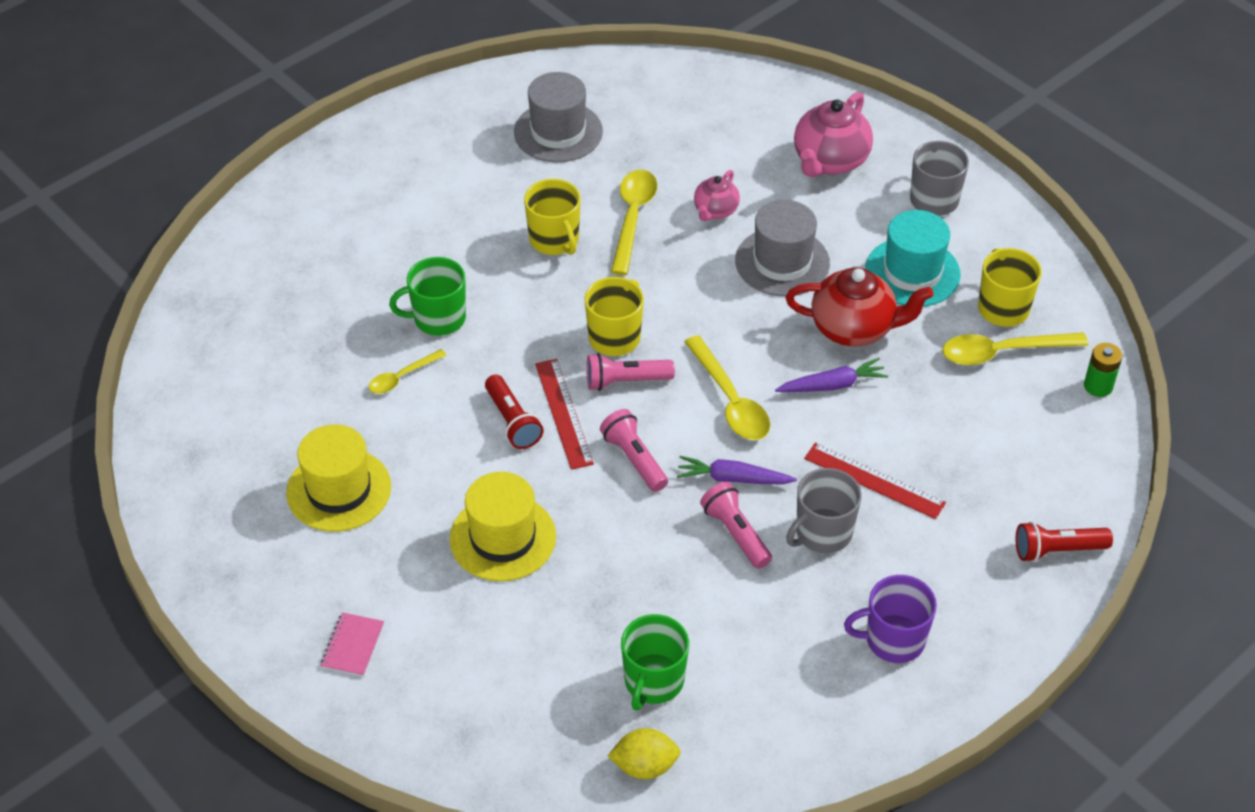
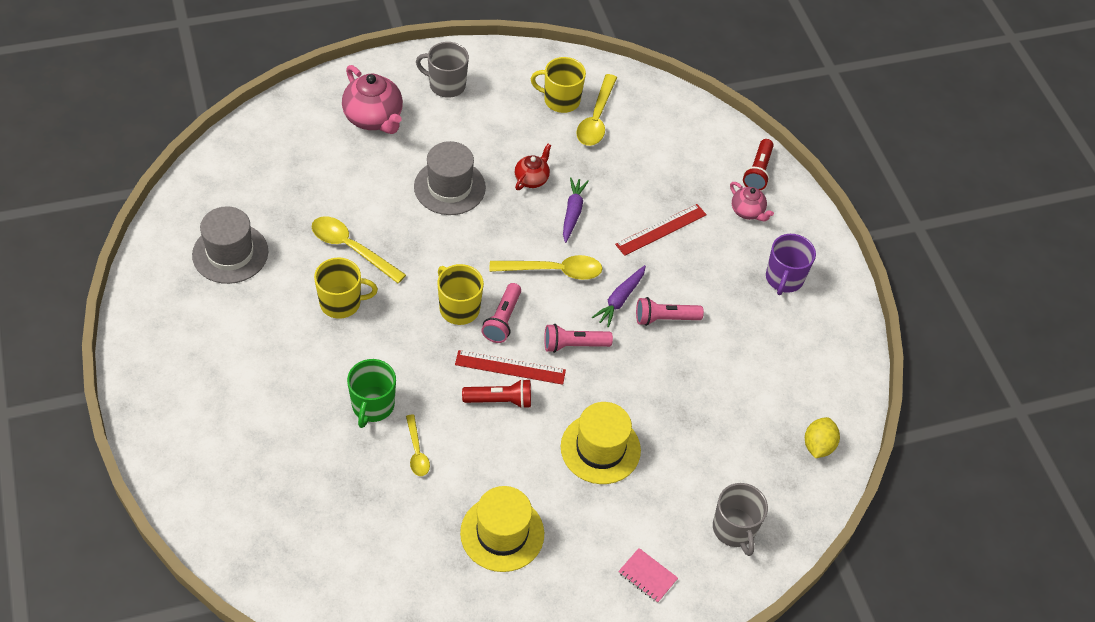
camera: 70 degrees left, 5 degrees up
green mug [621,614,689,710] -> none
pink teapot [694,170,740,221] -> pink teapot moved to [730,182,774,221]
red teapot [786,267,933,347] -> red teapot [515,144,551,190], size x0.57
grey mug [786,468,862,553] -> grey mug moved to [713,483,768,556]
turquoise hat [865,210,961,307] -> none
green battery [1084,343,1122,397] -> none

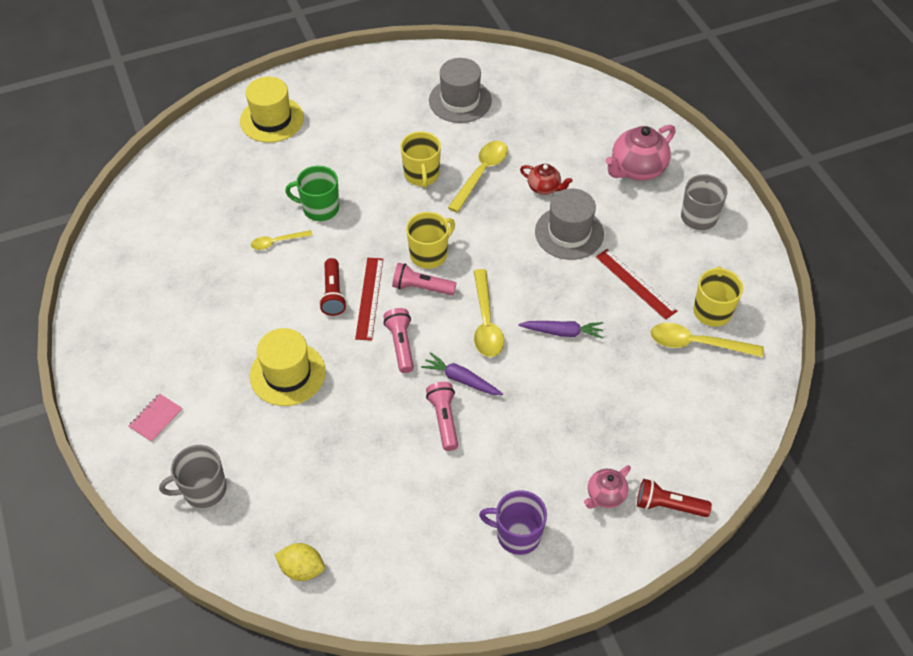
camera: 90 degrees right, 0 degrees up
yellow hat [460,486,544,572] -> yellow hat moved to [240,77,304,143]
red teapot [515,144,551,190] -> red teapot moved to [520,164,572,195]
red ruler [615,204,707,256] -> red ruler moved to [596,249,677,320]

